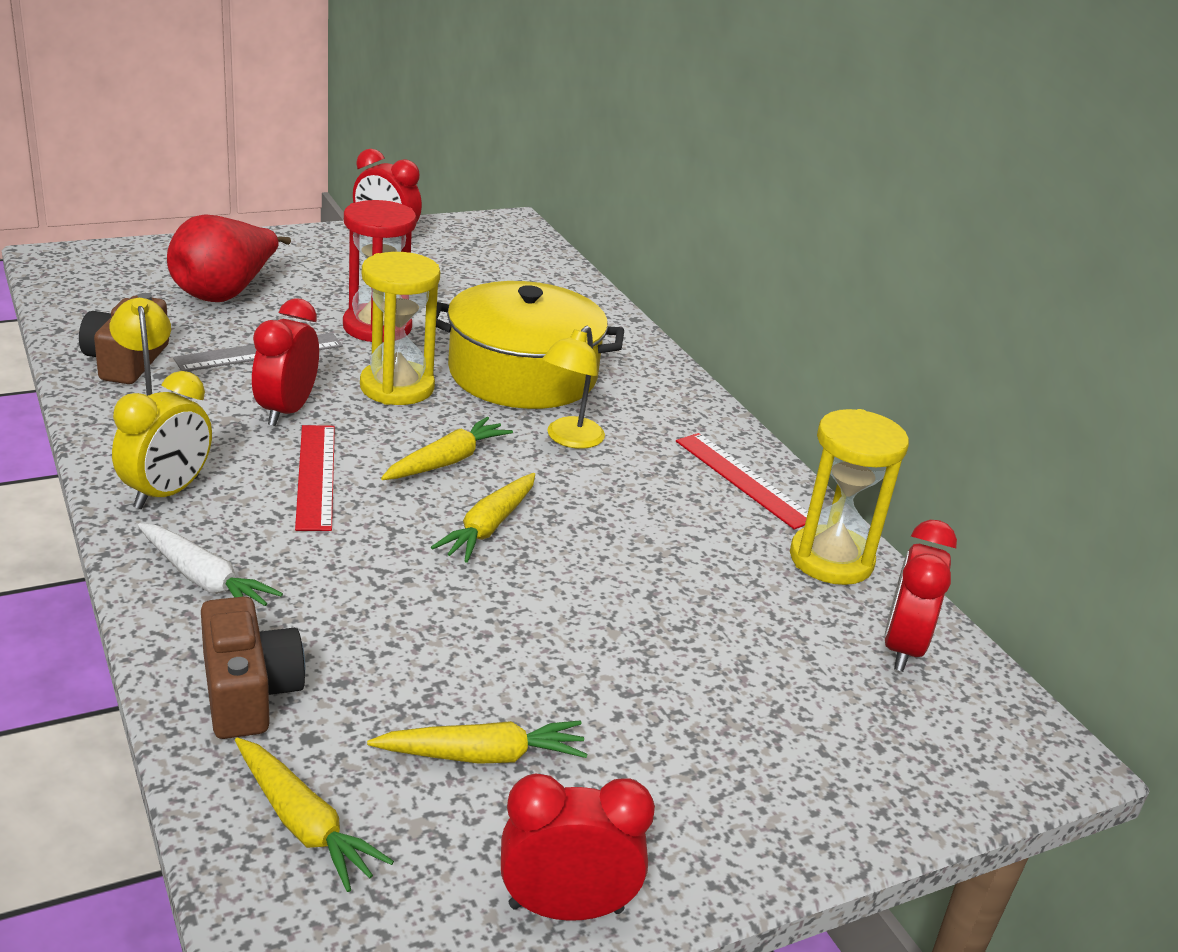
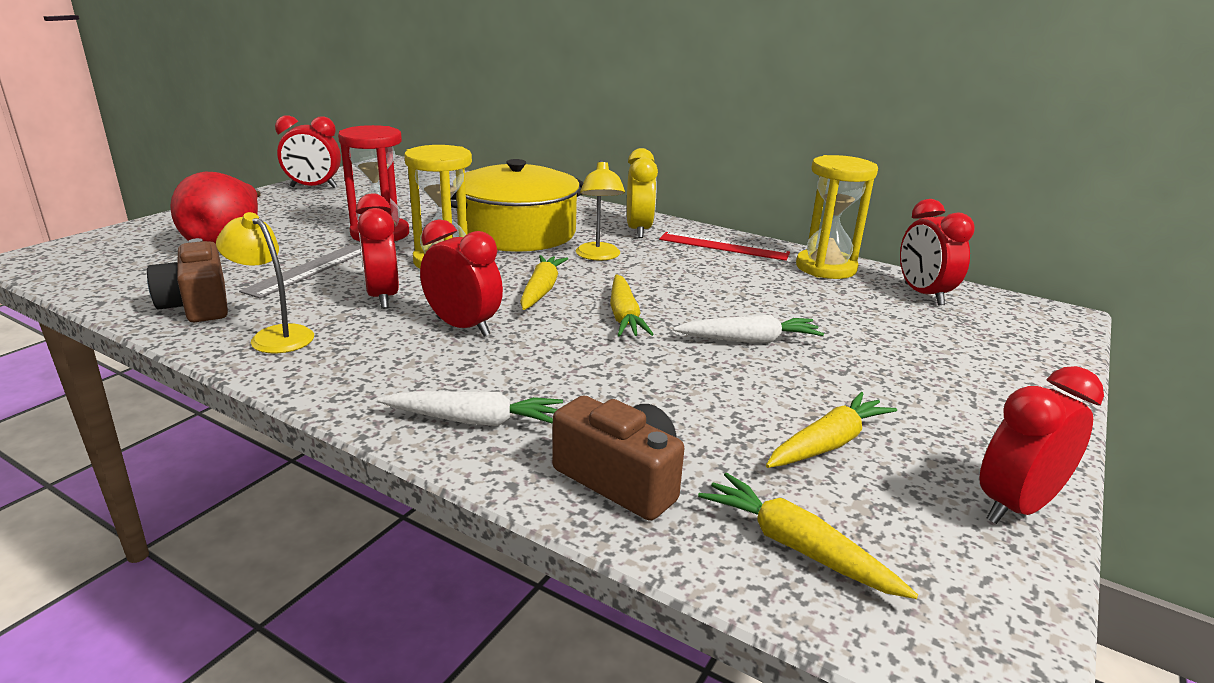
camera: 30 degrees left, 5 degrees down
yellow clock [112,371,212,509] -> yellow clock moved to [627,148,658,238]
yellow carrot [235,738,394,892] -> yellow carrot turned 150 degrees counterclockwise [698,473,918,599]
red ruler [295,425,335,531] -> red clock [420,219,503,337]
none -> white carrot [673,315,824,343]

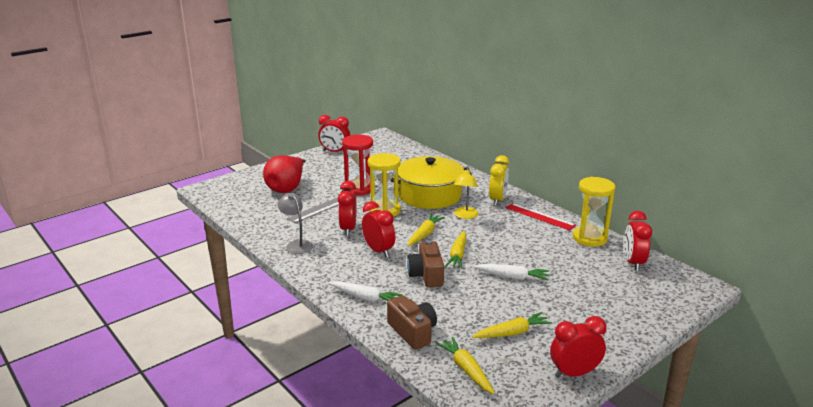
camera: 20 degrees right, 0 degrees up
brown camera [147,238,228,322] -> brown camera moved to [407,240,444,287]
yellow lamp [216,212,314,353] -> grey lamp [277,193,313,254]

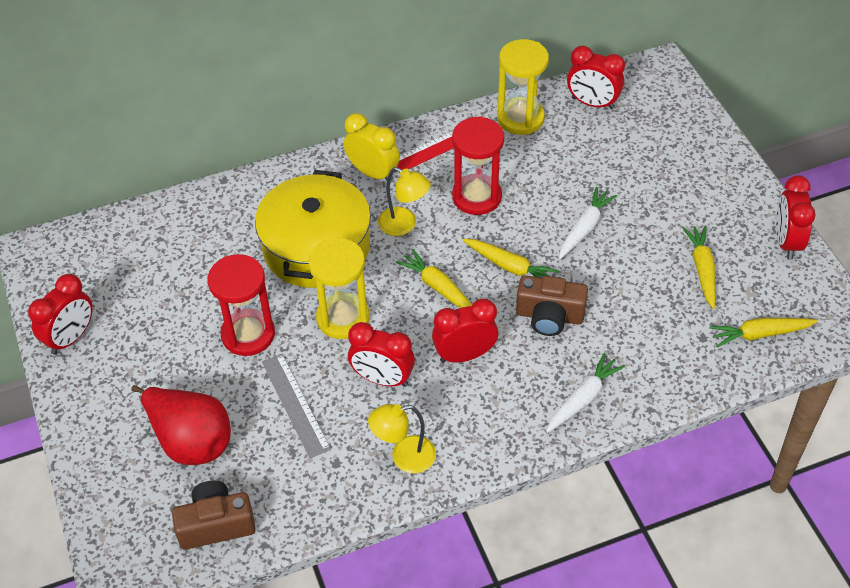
camera: 70 degrees left, 25 degrees up
grey lamp [277,193,313,254] -> yellow lamp [368,404,436,473]
brown camera [387,295,437,350] -> brown camera moved to [172,481,256,550]
none -> red hourglass [452,116,504,215]

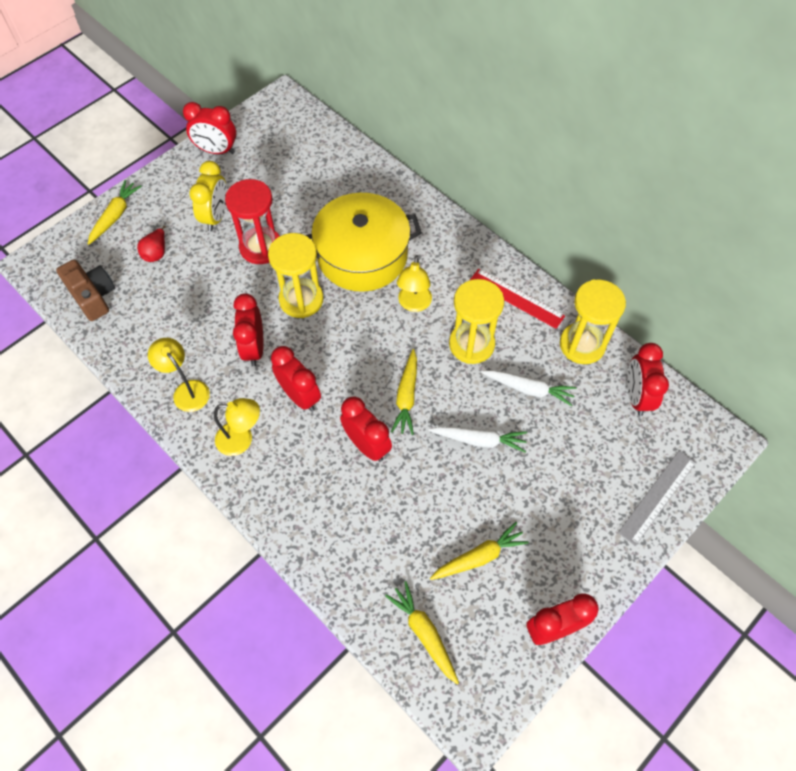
camera: 65 degrees right, 10 degrees up
red pear [131,385,231,465] -> red pear [137,225,166,262], size x0.48
grey ruler [262,354,331,458] -> grey ruler moved to [618,450,696,546]
yellow clock [344,113,400,182] -> yellow clock moved to [189,161,227,231]
yellow carrot [396,249,472,308] -> yellow carrot moved to [88,180,142,245]
red hourglass [452,116,504,215] -> yellow hourglass [449,279,504,364]
brown camera [516,275,588,336] -> red clock [340,396,392,462]
white carrot [546,353,625,433] -> white carrot moved to [481,370,576,406]
none -> yellow lamp [214,398,260,456]

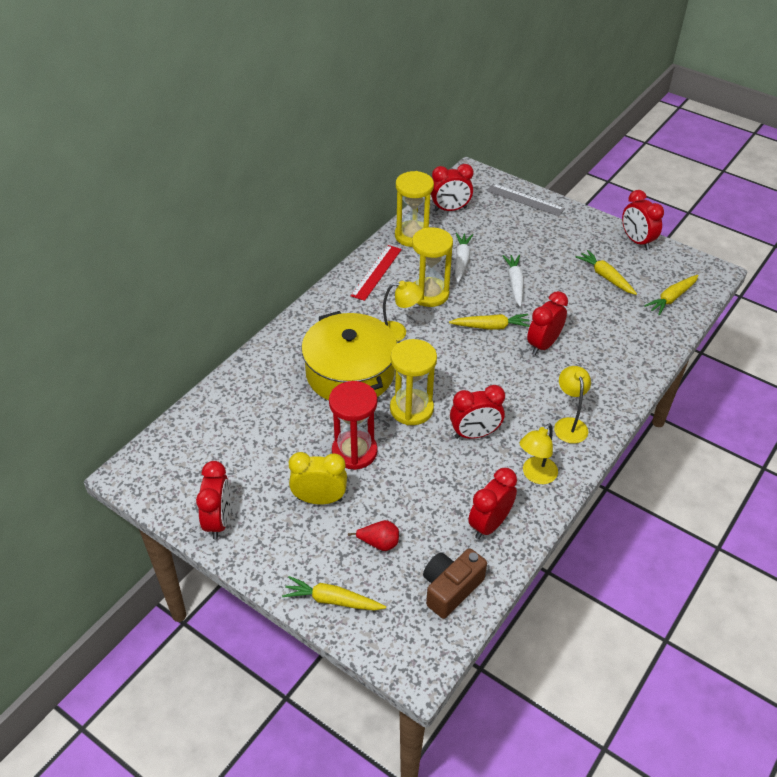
camera: 100 degrees left, 15 degrees down
red clock [271,346,321,412] -> red clock moved to [468,468,517,539]

